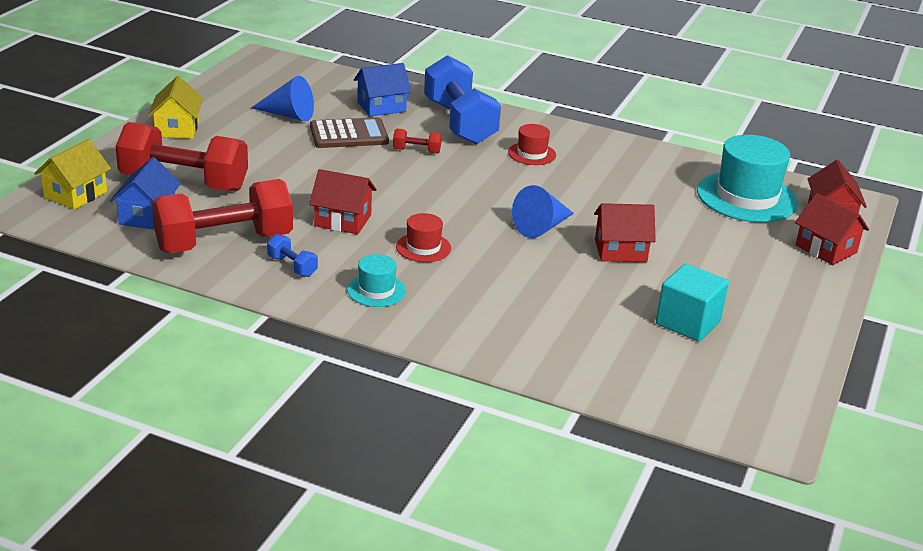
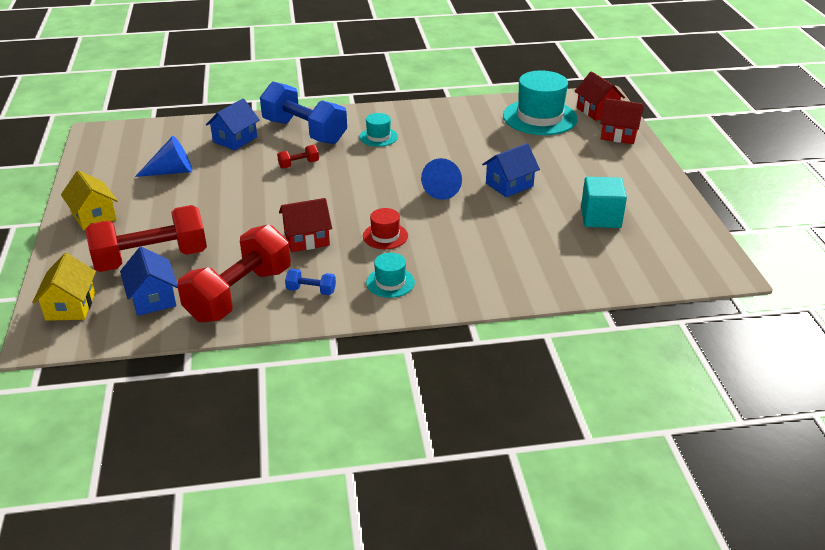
camera: 30 degrees left, 5 degrees up
brown calculator [310,117,389,148] -> none
red hat [508,124,556,165] -> turquoise hat [360,113,398,147]
red house [594,203,656,262] -> blue house [482,143,540,197]

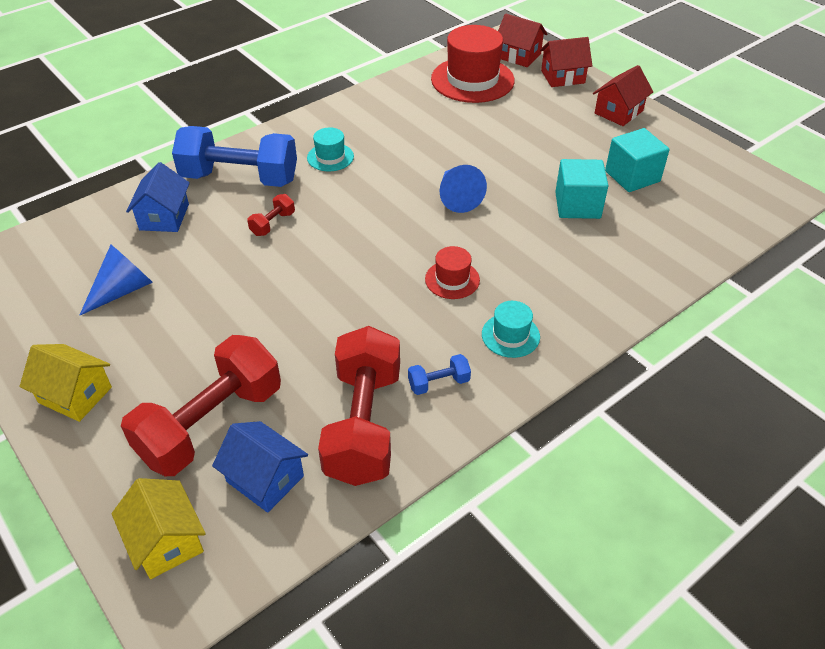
camera: 30 degrees left, 10 degrees up
red house [279,198,332,252] -> red house moved to [593,65,653,126]
blue house [482,143,540,197] -> none
turquoise hat [503,71,578,135] -> red hat [431,25,515,103]
none -> turquoise cube [555,159,608,219]

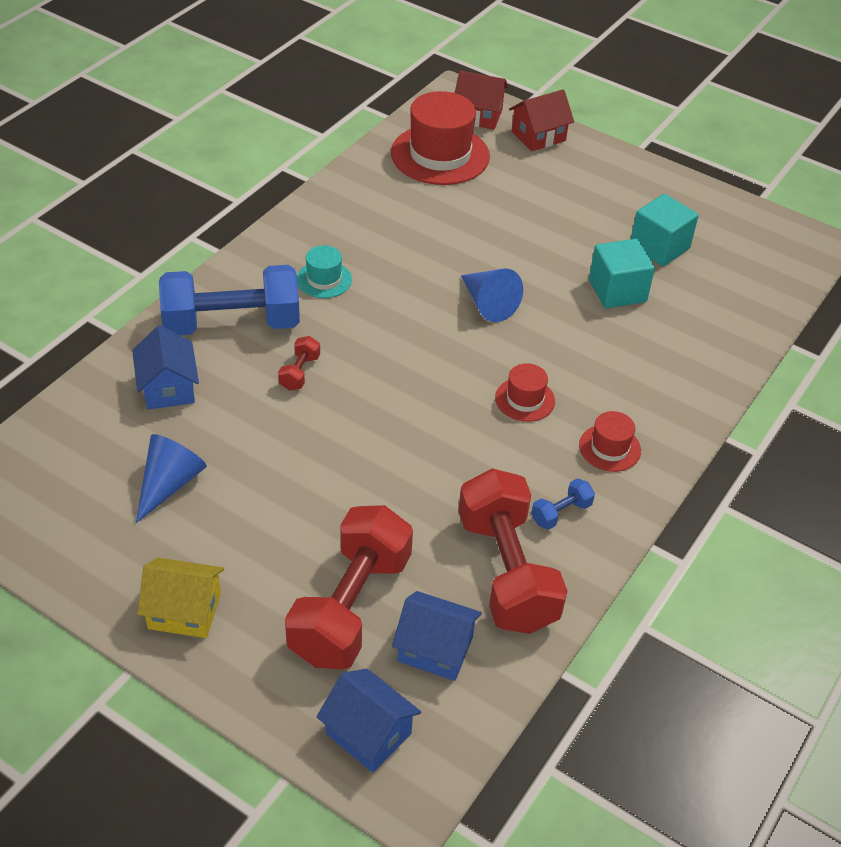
camera: 20 degrees left, 0 degrees up
yellow house [112,478,206,579] -> blue house [316,669,421,773]
turquoise hat [482,301,540,358] -> red hat [579,411,641,472]
red house [593,65,653,126] -> none

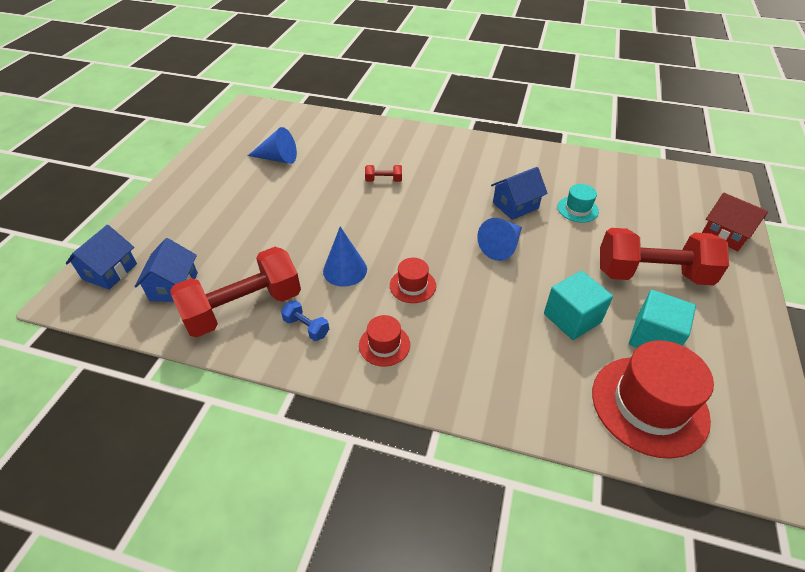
camera: 75 degrees right, 0 degrees up
blue house [132,325,199,410] -> blue house moved to [491,167,548,220]
yellow house [137,558,224,638] -> none
blue dumbbell [159,265,300,336] -> none
red dumbbell [285,505,413,669] -> red dumbbell moved to [600,228,729,286]
turquoise hat [297,245,352,298] -> turquoise hat moved to [557,184,599,223]
red hat [391,91,490,185] -> red hat moved to [592,340,714,459]
red house [455,71,508,129] -> none
none -> blue cone [323,227,367,287]

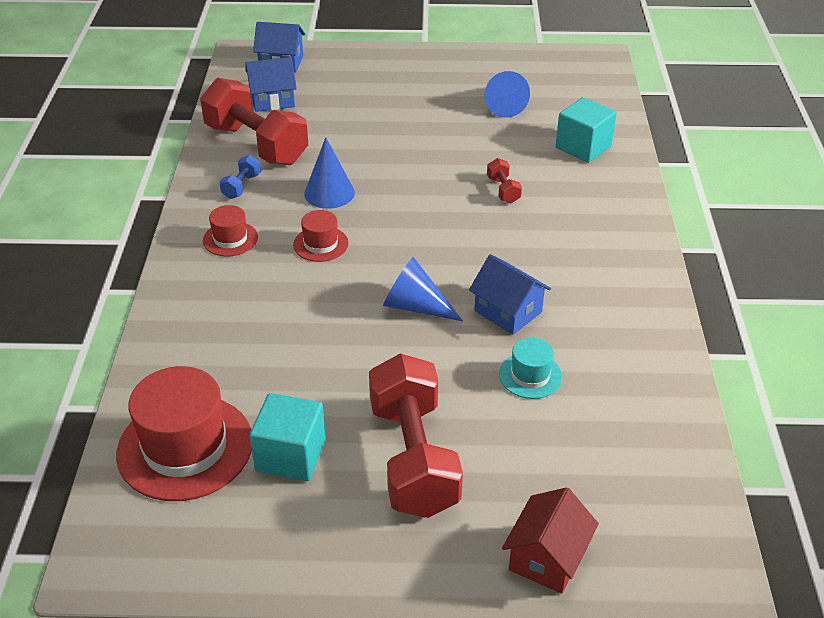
camera: 75 degrees right, 5 degrees down
turquoise cube [544,271,613,340] -> turquoise cube moved to [556,97,617,163]

